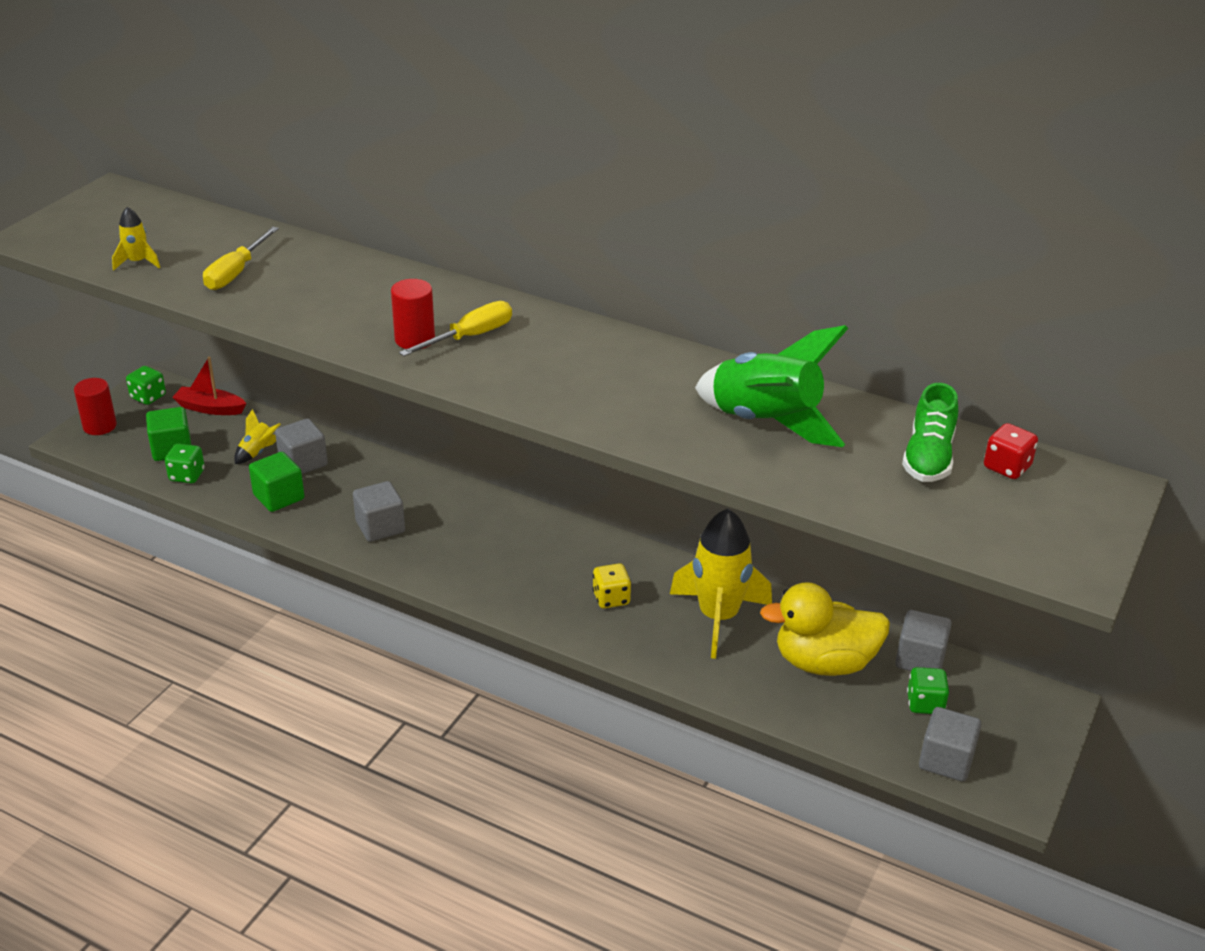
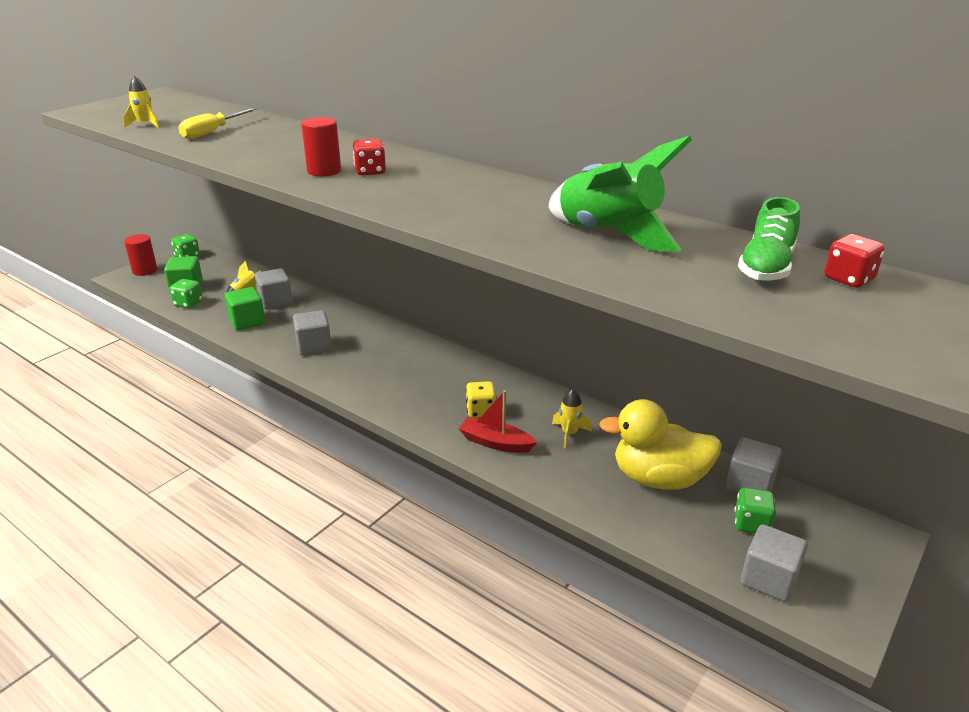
camera: 10 degrees right, 5 degrees down
red boat [172,357,246,415] -> red boat moved to [459,390,537,453]
yellow screwdriver [399,301,512,356] -> red dice [353,139,386,176]
yellow rocket [670,509,772,659] -> yellow rocket [552,389,592,448], size x0.45

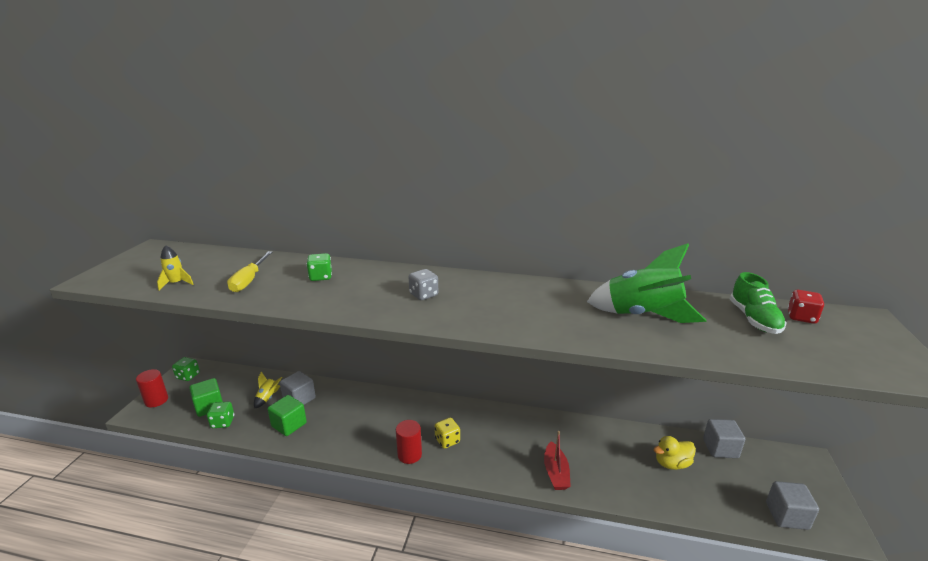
camera: 25 degrees left, 5 degrees down
grey cube [293,310,332,356] -> none
red cylinder [301,117,341,176] -> red cylinder moved to [396,420,422,464]
red dice [353,139,386,176] -> grey dice [409,269,438,300]
red boat [459,390,537,453] -> red boat turned 90 degrees counterclockwise [544,431,571,490]
yellow dice [466,381,497,418] -> yellow dice moved to [434,418,460,449]
yellow rocket [552,389,592,448] -> none
yellow duck [599,399,722,490] -> yellow duck [653,436,696,470], size x0.59
green dice [735,488,776,533] -> green dice moved to [306,253,332,281]

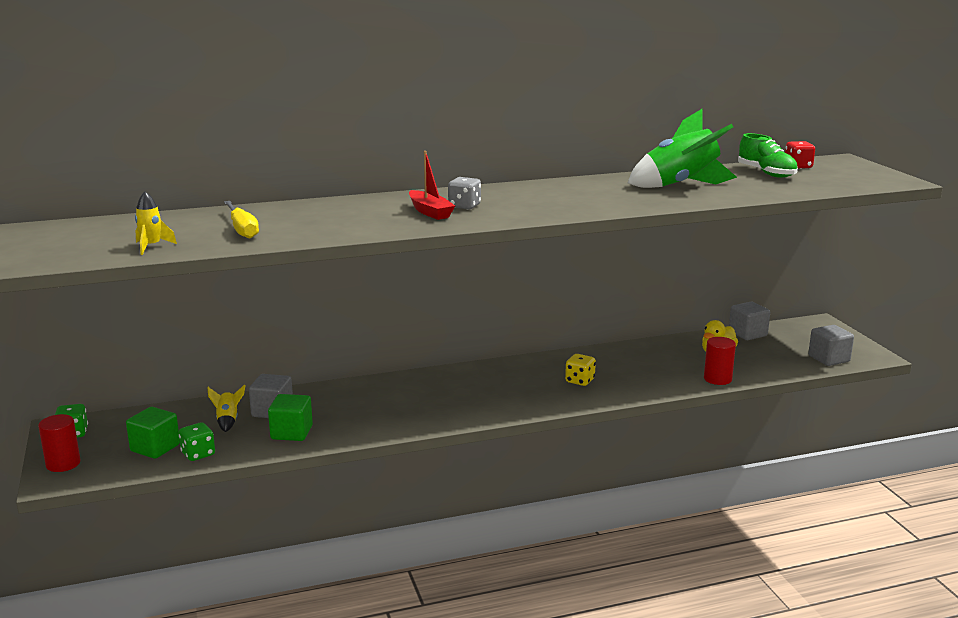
camera: 30 degrees left, 5 degrees down
green dice [306,253,332,281] -> none
red cylinder [396,420,422,464] -> red cylinder moved to [704,337,736,385]
yellow dice [434,418,460,449] -> yellow dice moved to [565,354,596,386]
red boat [544,431,571,490] -> red boat moved to [409,151,455,220]

